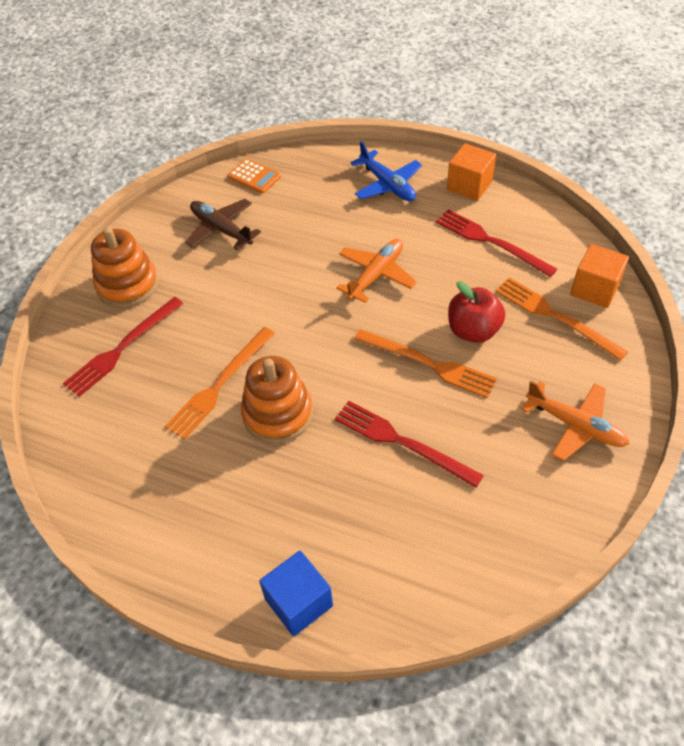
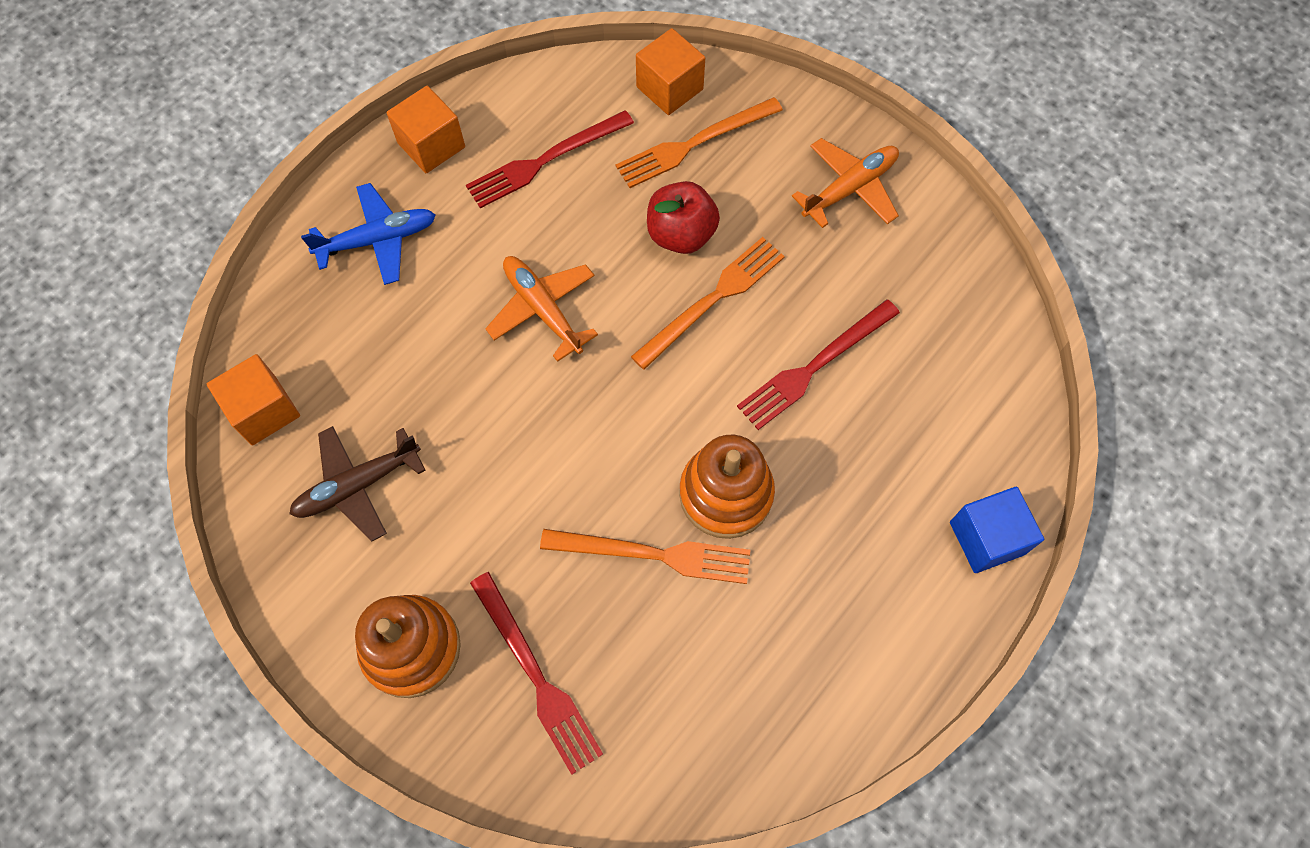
camera: 75 degrees left, 15 degrees up
orange fork [165,327,275,440] -> orange fork turned 45 degrees counterclockwise [540,529,751,584]
orange calculator [227,159,281,194] -> orange cube [207,354,300,445]

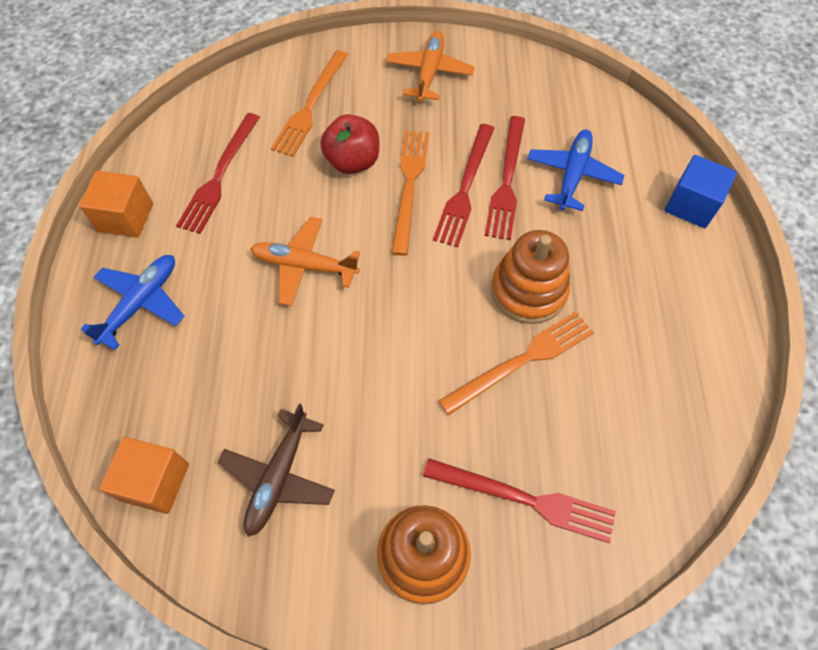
camera: 40 degrees left, 5 degrees down
orange cube [636,28,705,115] -> none
none -> red fork [433,124,494,247]
none -> blue plane [527,130,624,211]

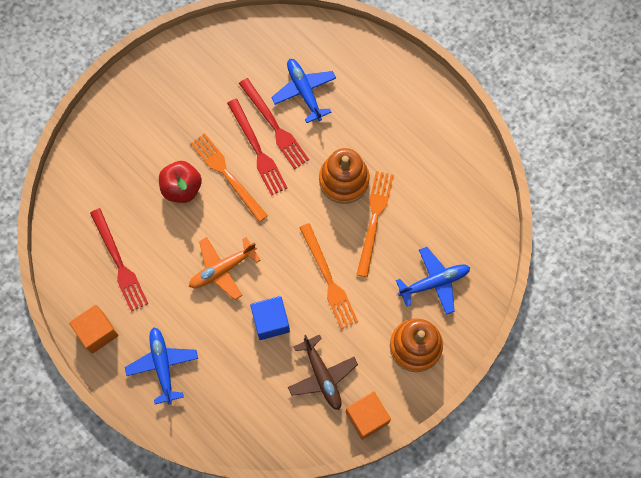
camera: 45 degrees left, 10 degrees up
orange cube [99,437,189,514] -> orange cube moved to [346,391,391,439]
orange fork [271,50,348,157] -> orange fork moved to [299,223,358,329]
orange plane [386,31,475,102] -> none
red fork [423,458,616,543] -> blue plane [396,247,470,315]
blue cube [665,155,737,228] -> blue cube moved to [250,296,290,340]

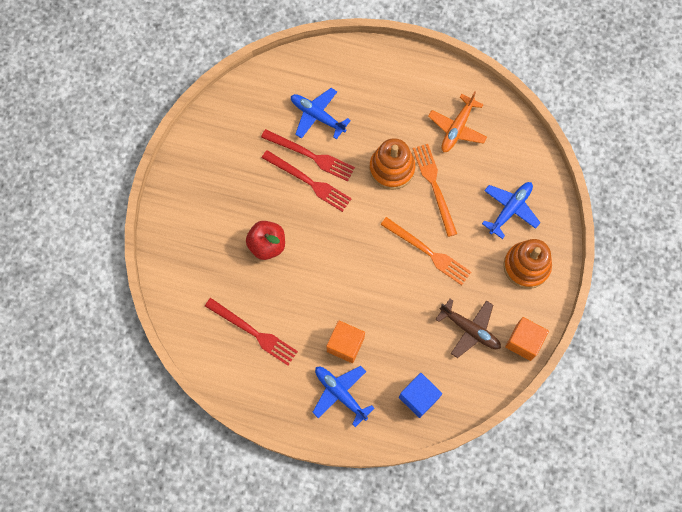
camera: 30 degrees left, 0 degrees up
orange cube [69,305,119,354] -> orange cube moved to [326,320,365,363]
orange plane [189,237,260,300] -> orange plane moved to [428,91,487,152]
orange fork [190,133,268,222] -> none
blue cube [250,296,290,340] -> blue cube moved to [399,373,442,418]

